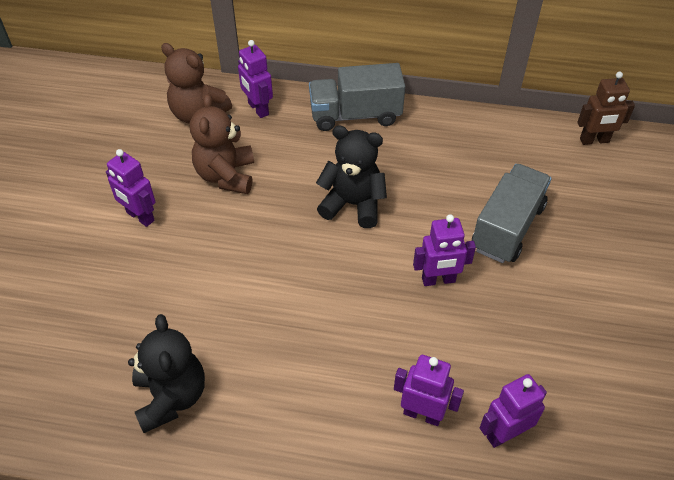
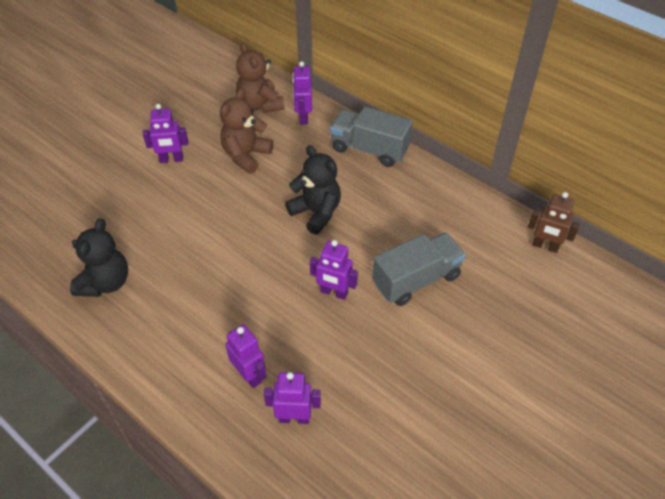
camera: 30 degrees right, 0 degrees up
purple robot [106,149,155,227] -> purple robot turned 75 degrees counterclockwise [143,104,188,163]

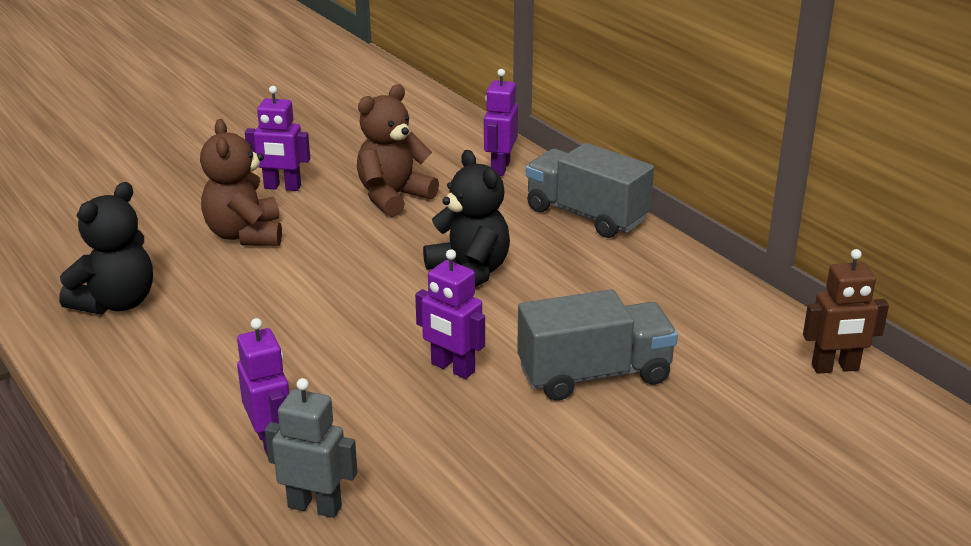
camera: 15 degrees right, 20 degrees down
brown teddy bear [236,43,285,113] -> brown teddy bear moved to [200,119,282,246]
purple robot [264,372,321,424] -> grey robot [265,378,358,518]
brown robot [528,192,580,253] -> brown robot turned 45 degrees counterclockwise [803,249,889,374]

